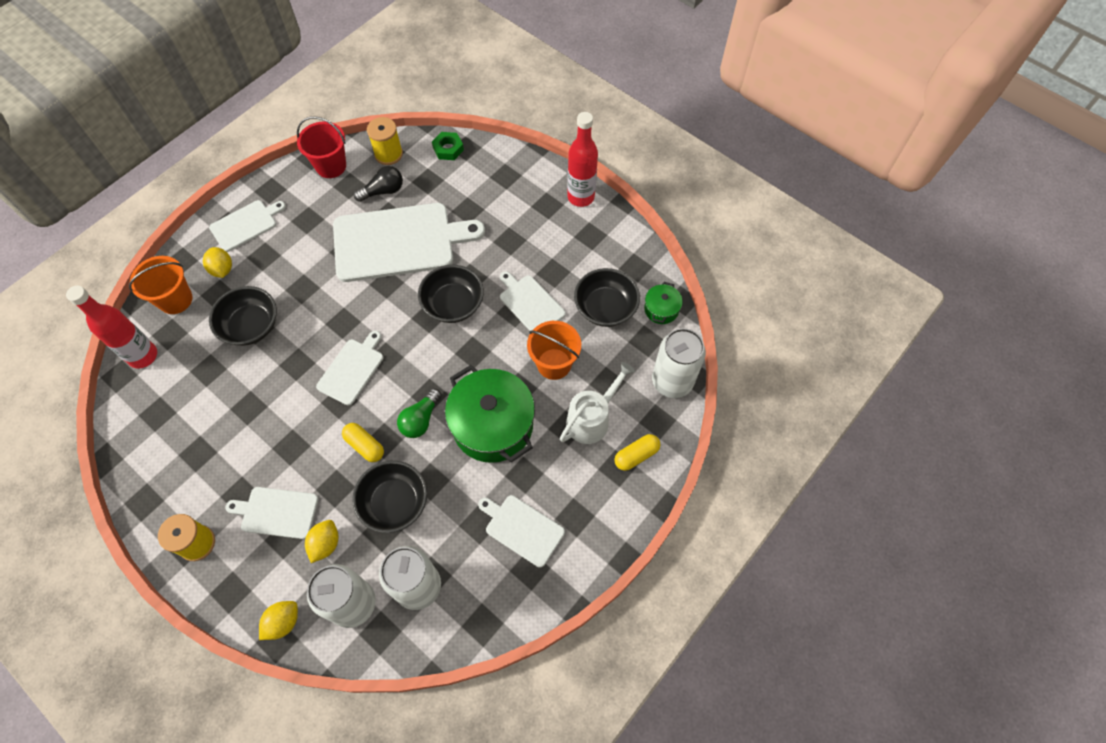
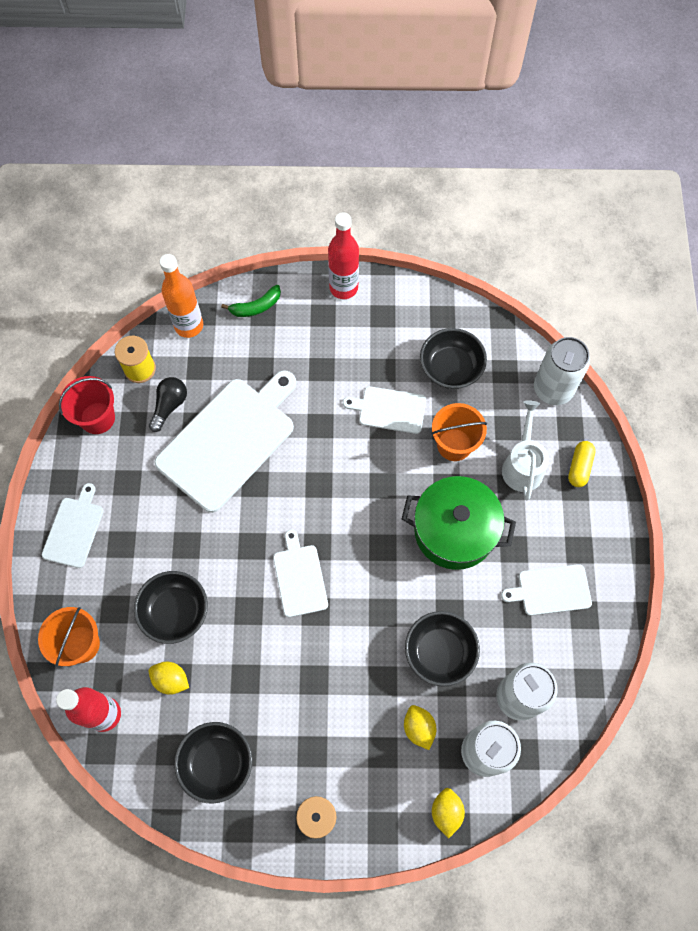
camera: 40 degrees left, 5 degrees up
yellow lemon [203,247,232,278] -> yellow lemon moved to [148,662,189,695]
white cutting board [225,487,318,539] -> none
yellow capsule [342,423,384,462] -> none
green light bulb [397,389,442,438] -> none
black bowl [418,265,484,323] -> black bowl moved to [174,722,252,804]
green nut [432,132,464,160] -> orange bottle [159,254,203,338]
green pot [644,282,683,324] -> none
none -> green banana [221,285,281,317]

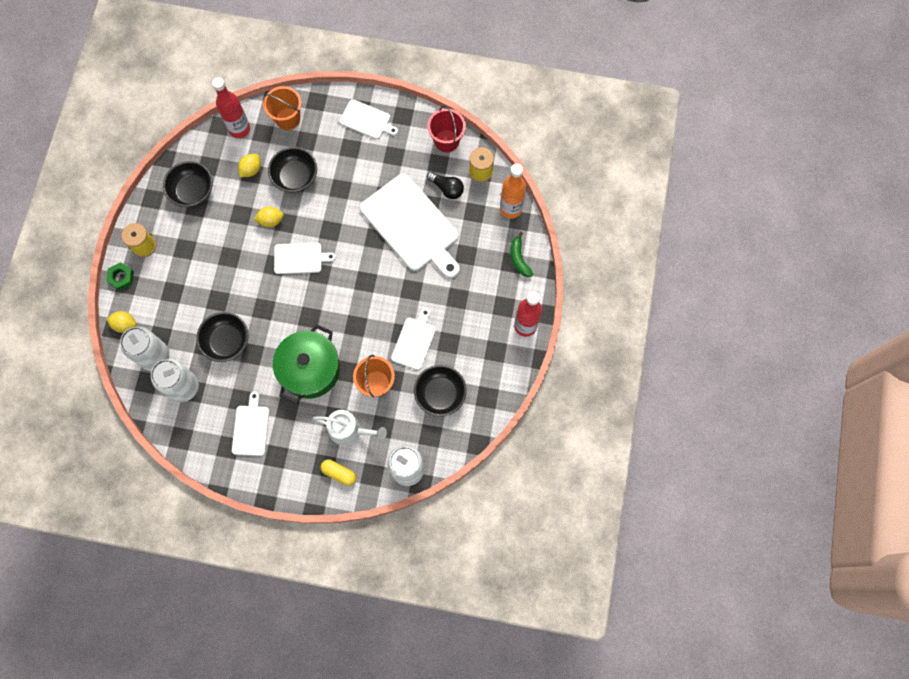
camera: 100 degrees right, 5 degrees up
yellow lemon [404,705,436,750] -> yellow lemon moved to [254,206,284,227]
none -> green nut [106,262,134,290]

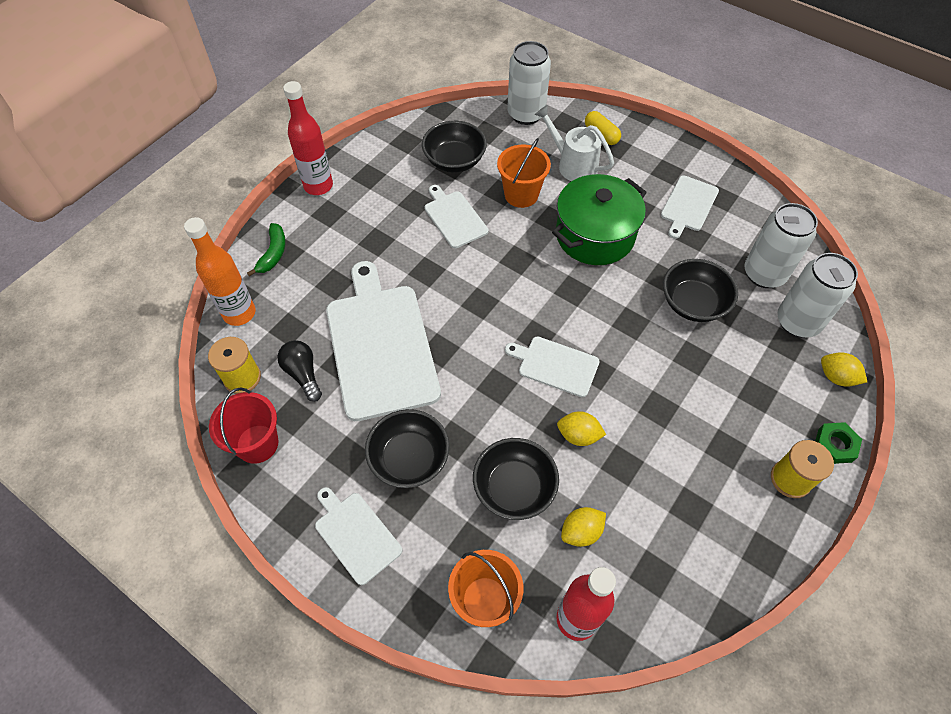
camera: 155 degrees left, 15 degrees down
black bowl [163,161,213,207] -> black bowl moved to [365,409,450,488]
white cutting board [391,308,436,370] -> white cutting board turned 105 degrees clockwise [425,185,488,248]

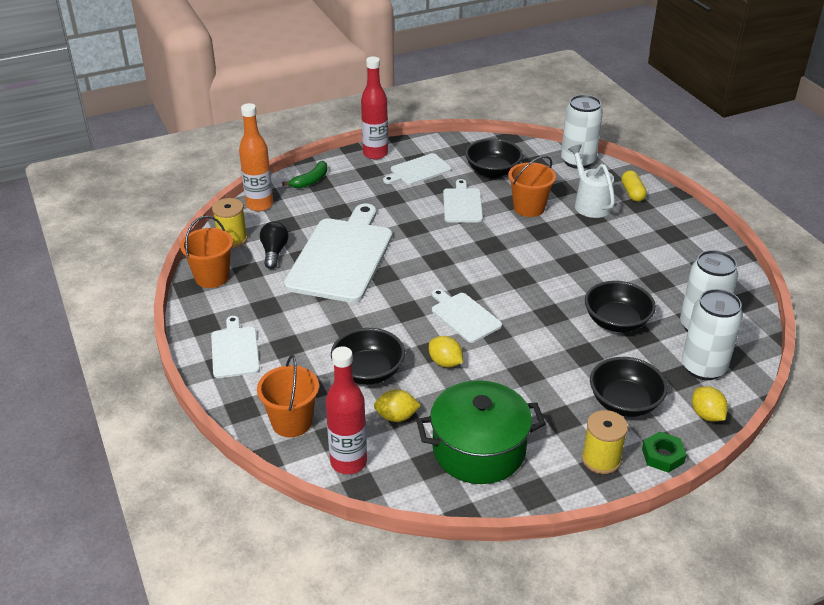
camera: 30 degrees right, 20 degrees down
red bucket [209,388,279,464] -> orange bucket [180,216,233,288]
black bowl [365,409,450,488] -> black bowl moved to [590,357,668,417]
green pot [552,174,647,265] -> green pot moved to [416,380,546,484]
white cutting board [661,175,719,239] -> white cutting board moved to [383,153,452,185]

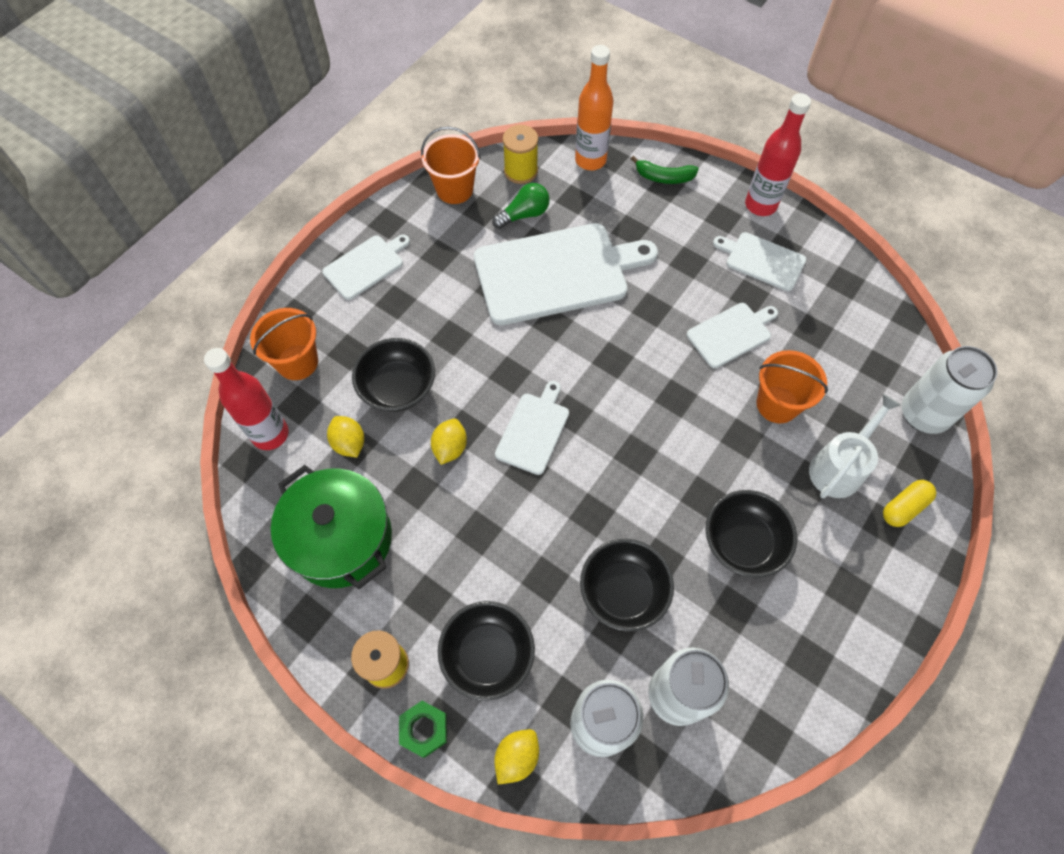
camera: 60 degrees right, 25 degrees up
black light bulb [260,222,288,269] -> green light bulb [492,183,550,229]
black bowl [465,138,523,178] -> black bowl moved to [705,490,797,578]

